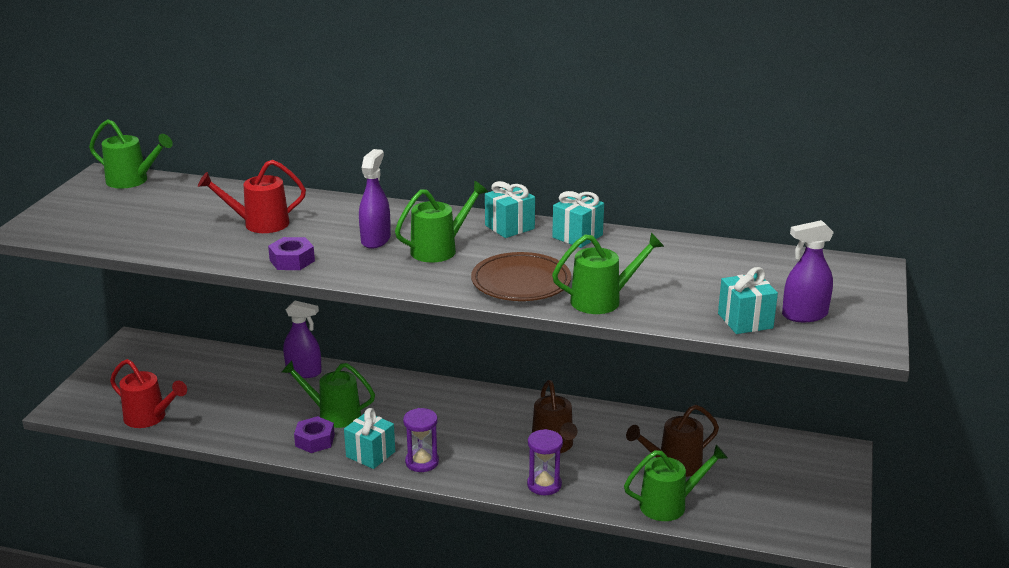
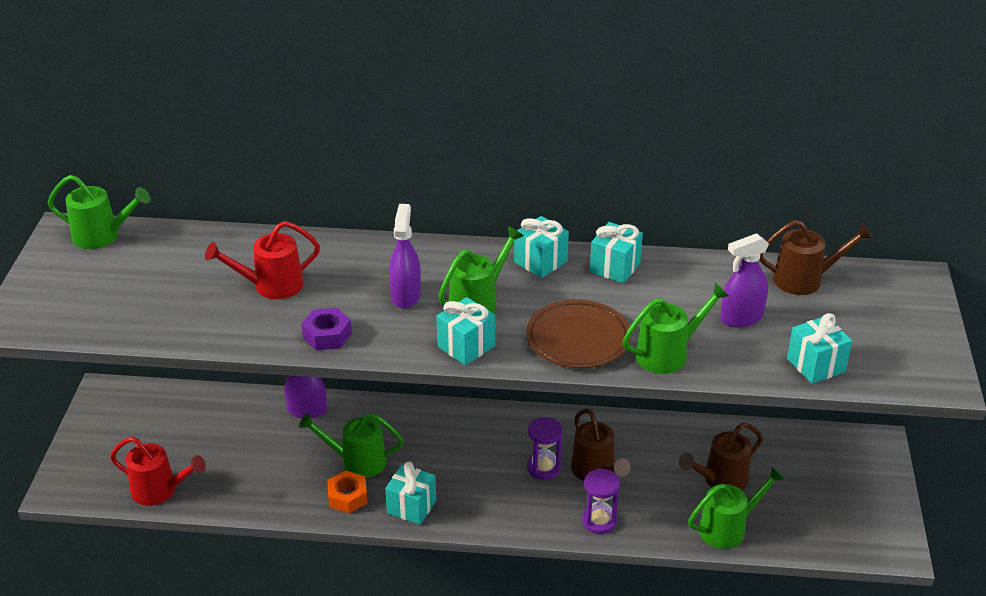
camera: 10 degrees left, 10 degrees up
purple nut [294,416,335,453] -> orange nut [327,471,368,513]
purple hourglass [403,408,439,472] -> purple hourglass moved to [527,417,562,480]
purple spray bottle [782,220,834,322] -> purple spray bottle moved to [720,233,769,327]
none -> turquoise gift [437,297,495,365]
none -> brown watering can [759,220,873,295]

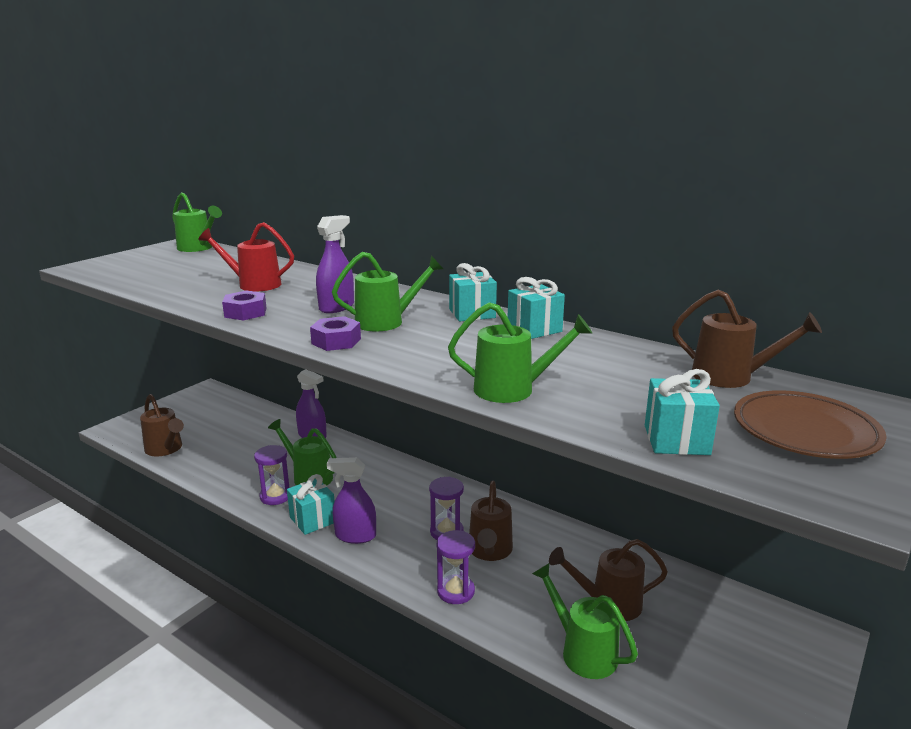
camera: 30 degrees right, 15 degrees down
red watering can [110,437,206,506] -> brown watering can [140,394,184,456]
orange nut [327,471,368,513] -> purple hourglass [254,445,290,505]
turquoise gift [437,297,495,365] -> purple nut [310,316,361,351]
brown plate [526,299,631,368] -> brown plate moved to [734,390,887,459]
green watering can [688,466,785,549] -> green watering can turned 135 degrees counterclockwise [532,563,638,679]
purple spray bottle [720,233,769,327] -> purple spray bottle moved to [327,457,376,544]

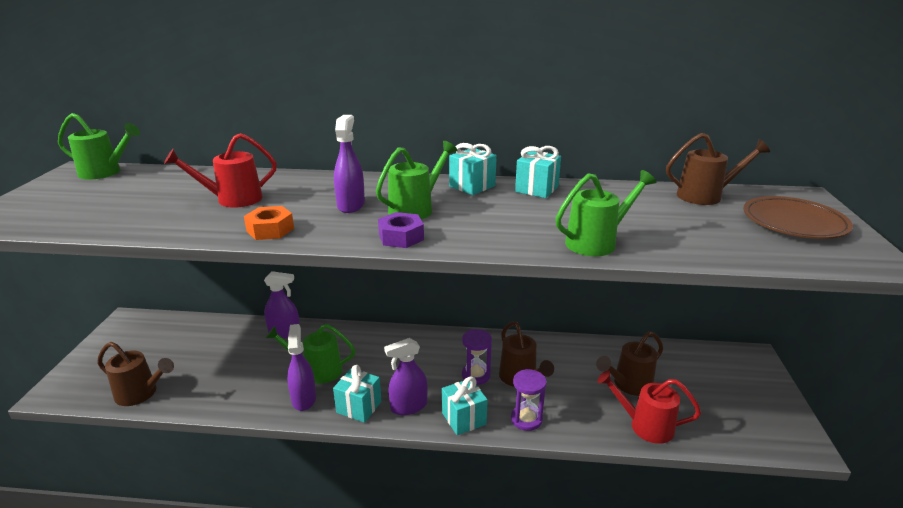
camera: 30 degrees left, 5 degrees up
purple nut [222,290,267,320] -> orange nut [244,206,294,240]
purple hourglass [254,445,290,505] -> purple spray bottle [287,324,316,411]
green watering can [532,563,638,679] -> red watering can [597,370,701,444]
turquoise gift [645,369,720,455] -> turquoise gift moved to [442,377,488,435]

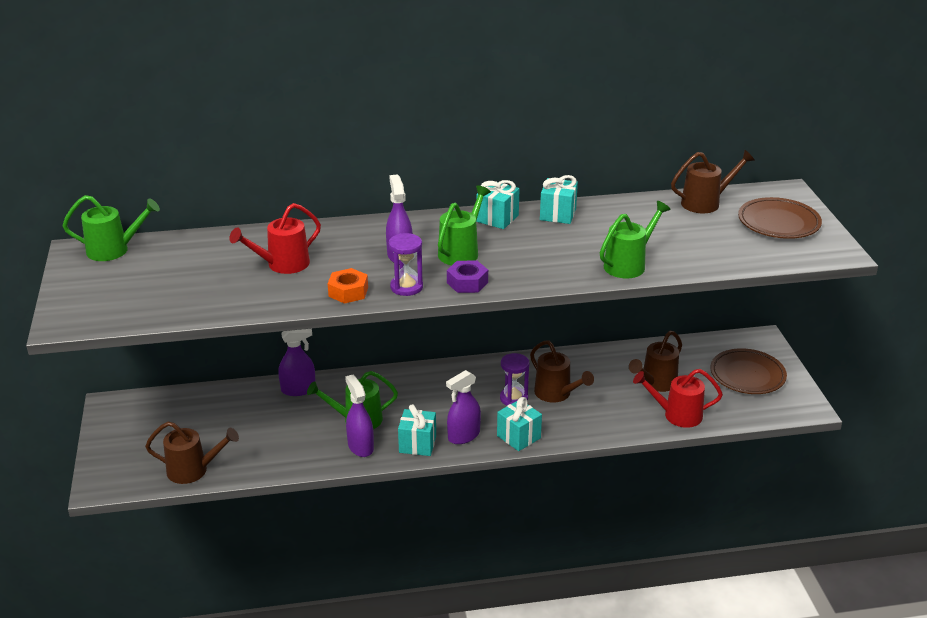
camera: 15 degrees left, 5 degrees up
purple hourglass [511,369,547,431] -> purple hourglass moved to [389,233,423,296]
none -> brown plate [710,348,787,394]

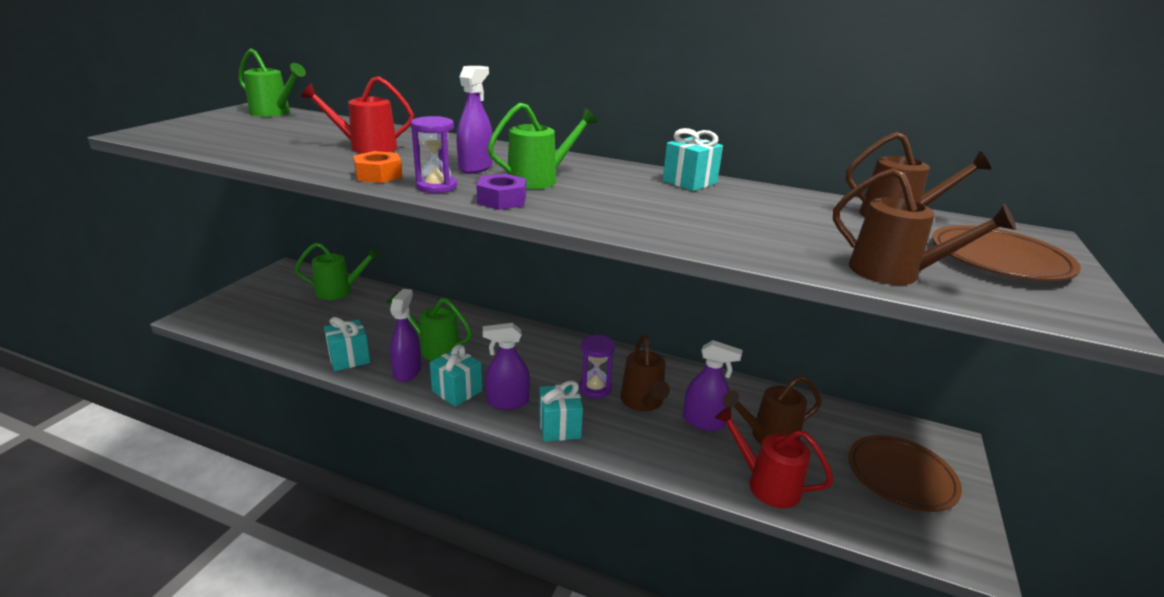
camera: 30 degrees right, 5 degrees down
brown watering can [145,421,239,484] -> brown watering can moved to [833,168,1016,285]
purple spray bottle [278,329,315,396] -> purple spray bottle moved to [683,340,743,431]
turquoise gift [476,180,519,229] -> turquoise gift moved to [324,317,370,371]
green watering can [600,201,670,278] -> green watering can moved to [295,243,381,300]

